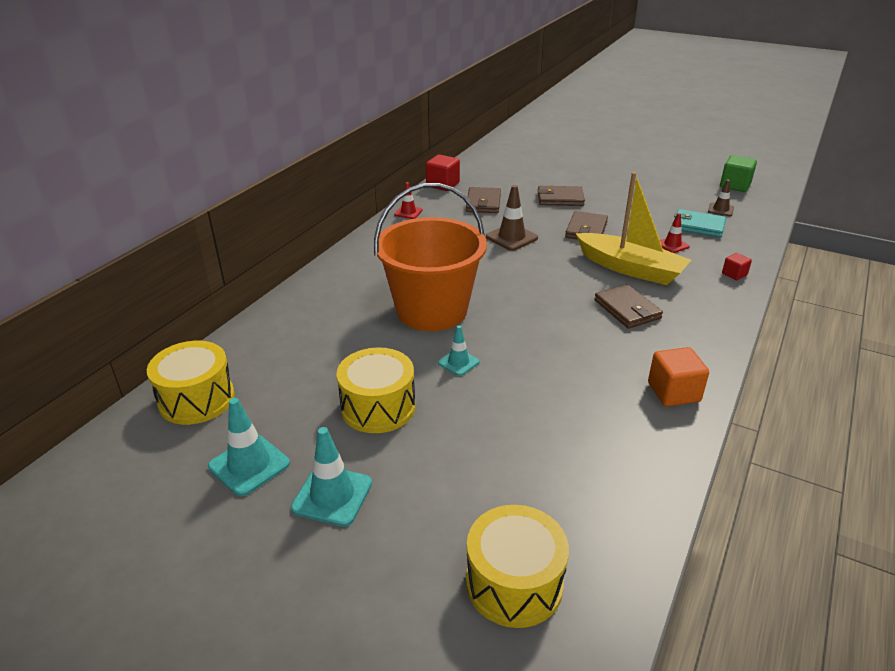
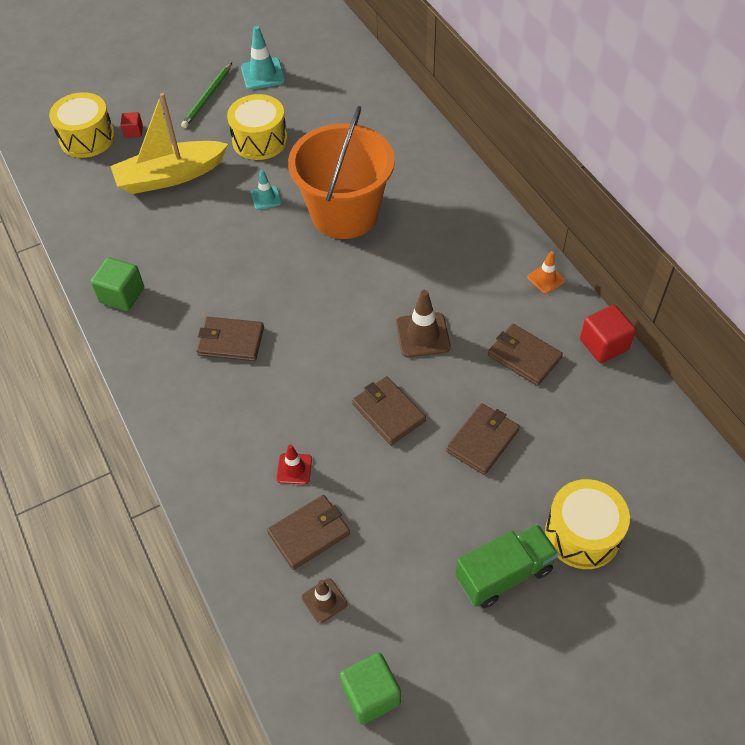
camera: 125 degrees right, 20 degrees up
yellow drum [147,341,235,425] -> yellow drum moved to [545,479,630,569]
turquoise traffic cone [291,427,372,527] -> green pencil [181,63,232,128]
red traffic cone [394,182,423,219] -> orange traffic cone [527,251,565,294]
yellow boat [575,172,691,285] -> yellow boat moved to [110,93,228,194]
orange cube [648,347,709,407] -> green cube [91,257,144,311]
turquoise wallet [674,209,726,237] -> brown wallet [267,495,350,570]
red cube [722,253,752,280] -> red cube moved to [121,112,143,138]
none -> green truck [455,524,558,608]

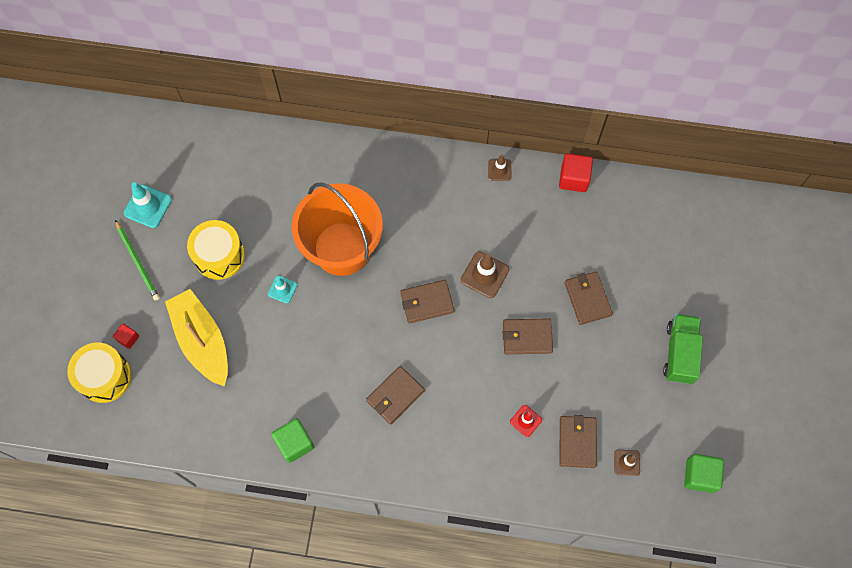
camera: 55 degrees left, 15 degrees up
yellow boat [110,93,228,194] -> yellow boat turned 135 degrees clockwise [165,289,228,387]
brown wallet [488,324,563,386] -> brown wallet moved to [400,280,454,323]
orange traffic cone [527,251,565,294] -> brown traffic cone [488,155,512,181]
yellow drum [545,479,630,569] -> none

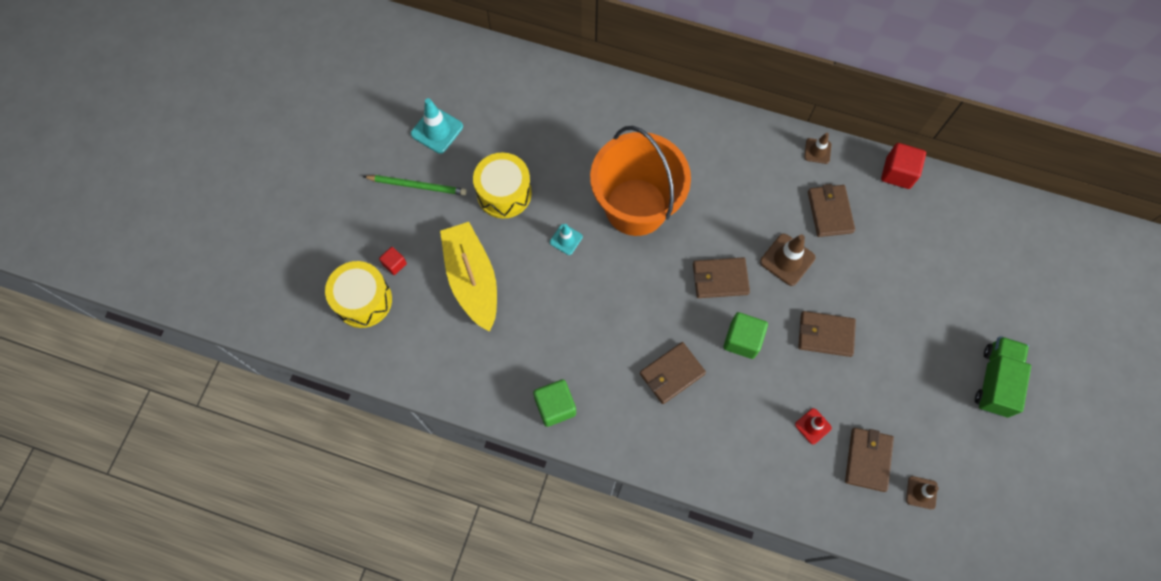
camera: 10 degrees right, 0 degrees up
green pencil [115,220,160,301] -> green pencil turned 60 degrees counterclockwise [363,175,467,195]
brown wallet [564,271,613,325] -> brown wallet moved to [808,184,855,237]
green cube [684,454,724,493] -> green cube moved to [723,312,768,359]

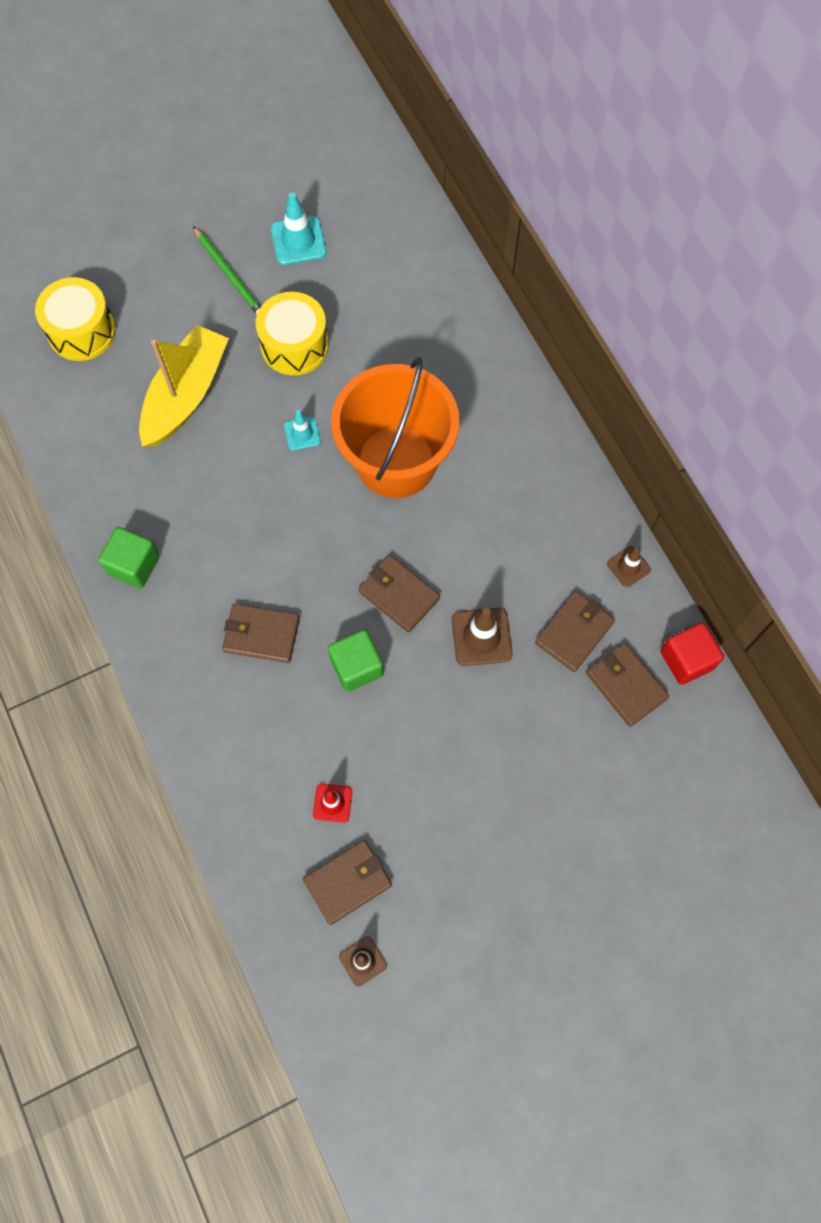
camera: 45 degrees right, 0 degrees up
red cube [379,247,407,275] -> none
brown wallet [798,311,856,357] -> brown wallet moved to [586,644,669,727]
green truck [975,336,1031,418] -> none

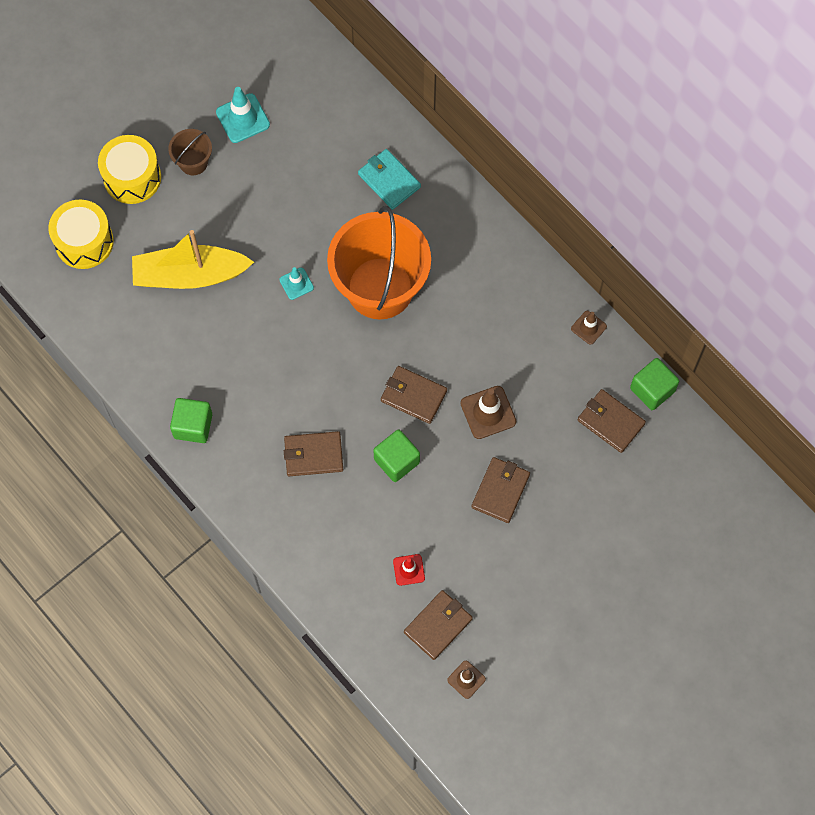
camera: 15 degrees left, 0 degrees up
yellow boat [139,325,229,447] -> yellow boat turned 105 degrees counterclockwise [132,230,254,289]
green pencil [193,226,261,314] -> brown bucket [168,129,212,175]
yellow drum [256,292,329,376] -> yellow drum moved to [98,135,161,204]
brown wallet [535,591,615,672] -> brown wallet moved to [471,457,530,523]
red cube [661,622,724,685] -> green cube [630,358,679,410]
none -> turquoise wallet [358,149,421,210]

